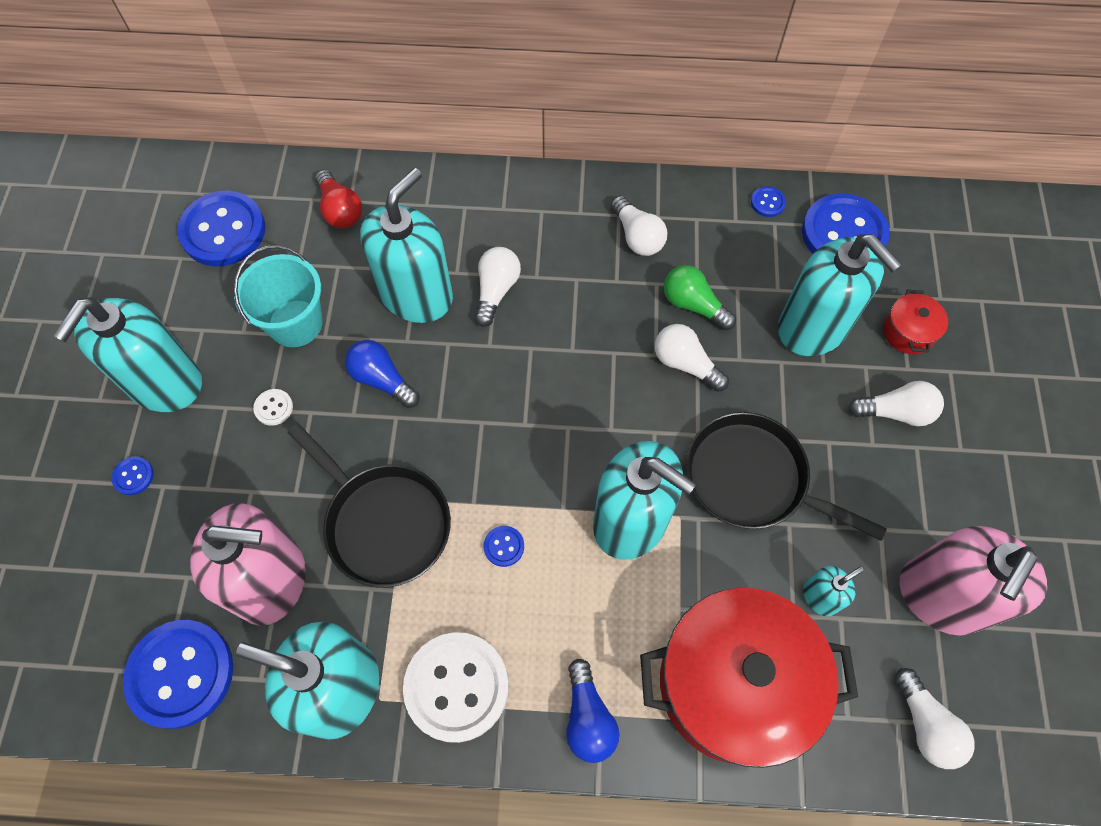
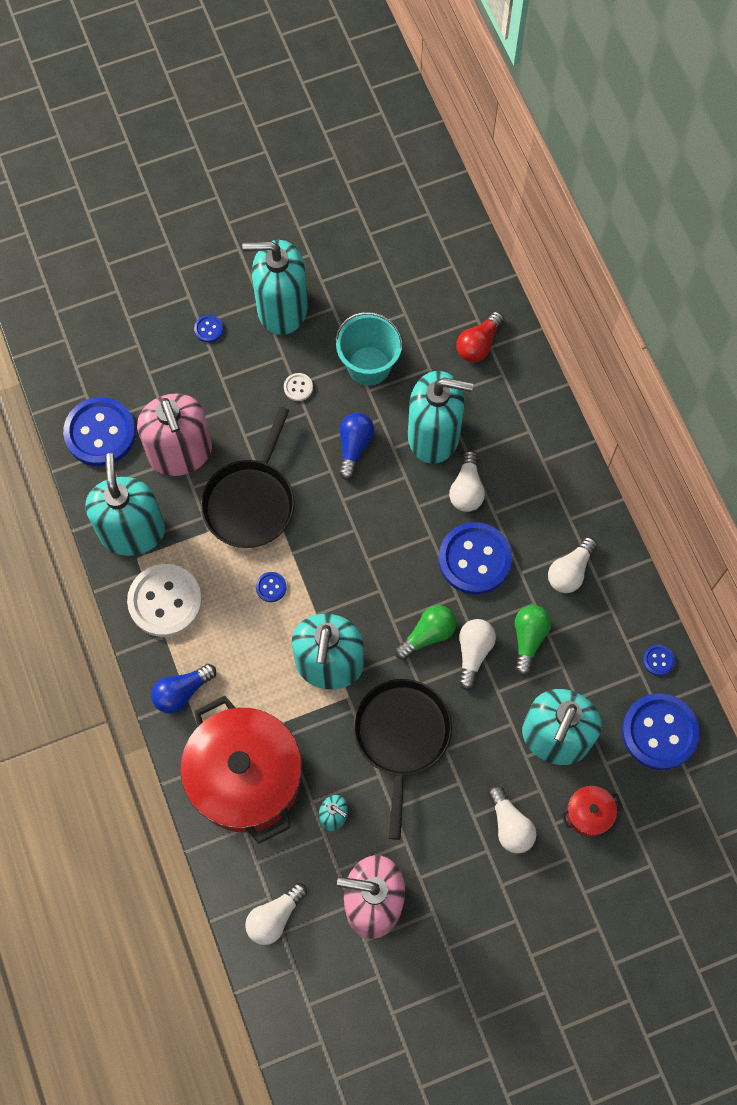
camera: 65 degrees right, 5 degrees up
blue button [177,191,265,266] -> blue button moved to [438,522,512,595]
white light bulb [475,247,521,327] -> white light bulb turned 105 degrees clockwise [449,450,485,512]
none -> green light bulb [395,605,456,660]

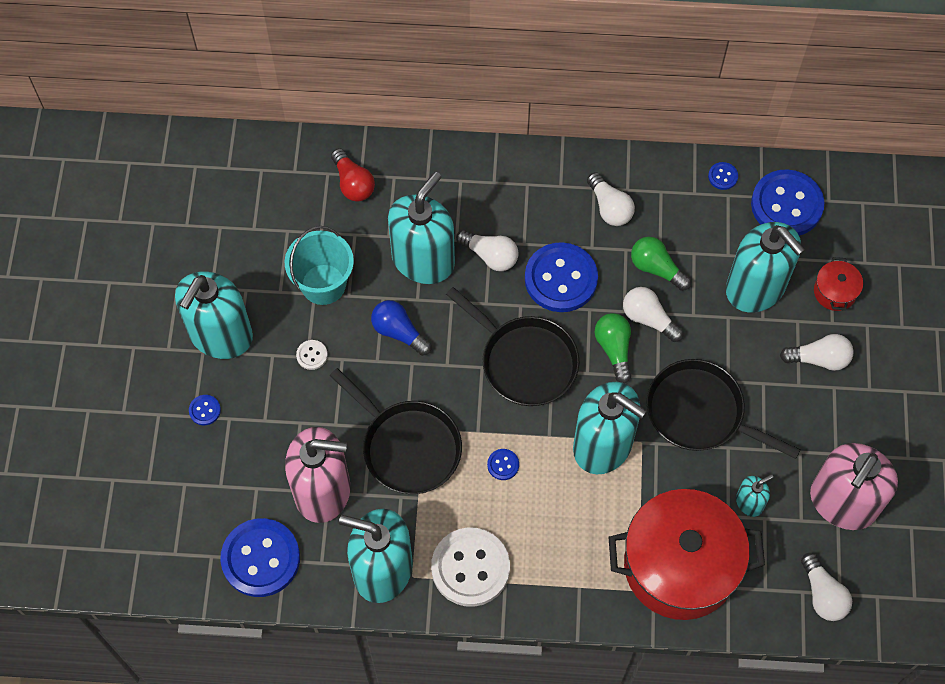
camera: 65 degrees left, 5 degrees down
blue light bulb [151,664,216,714] -> none
none -> black pan [446,287,580,406]

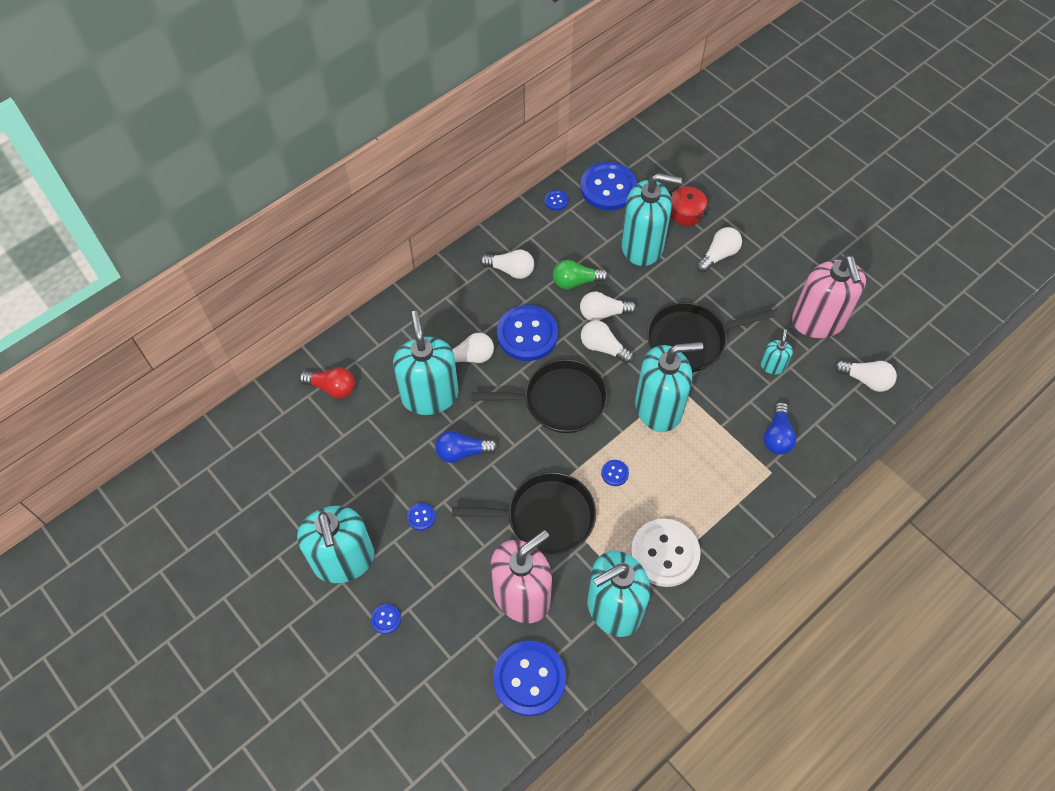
camera: 45 degrees left, 5 degrees down
turquoise bucket [285,226,354,305] -> none
white button [296,340,328,370] -> blue button [407,503,435,531]
green light bulb [595,313,631,383] -> white light bulb [581,320,634,364]
red pot [609,489,765,620] -> blue light bulb [764,402,797,455]

